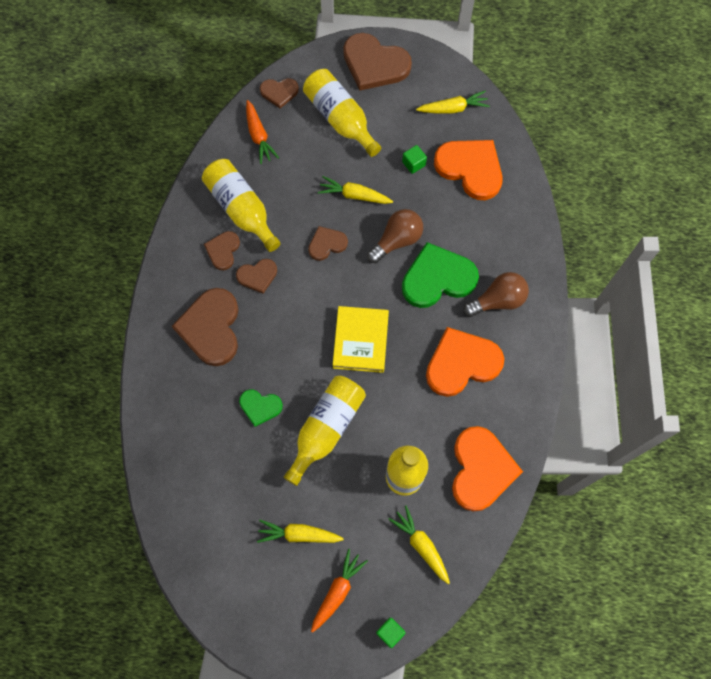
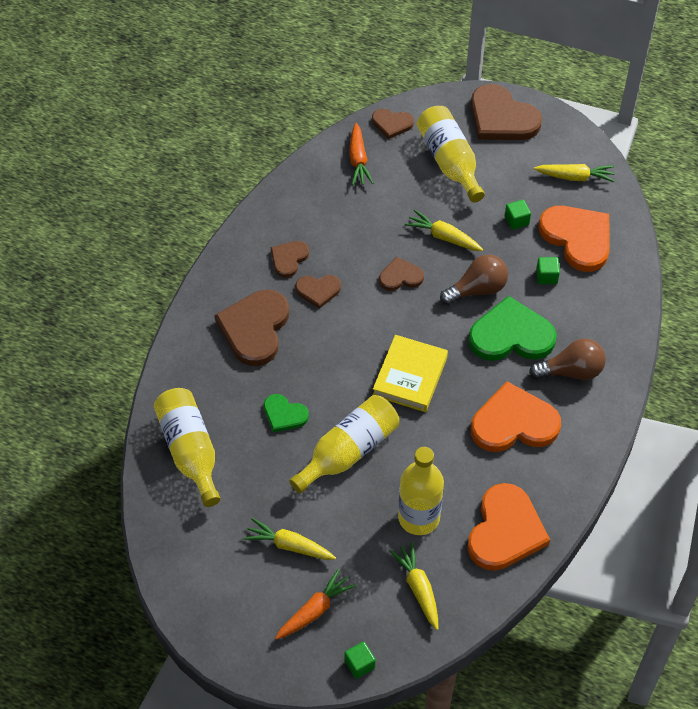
camera: 15 degrees right, 15 degrees down
yellow bottle [202,159,281,252] -> yellow bottle moved to [154,388,221,507]
none -> green cube [536,257,560,284]

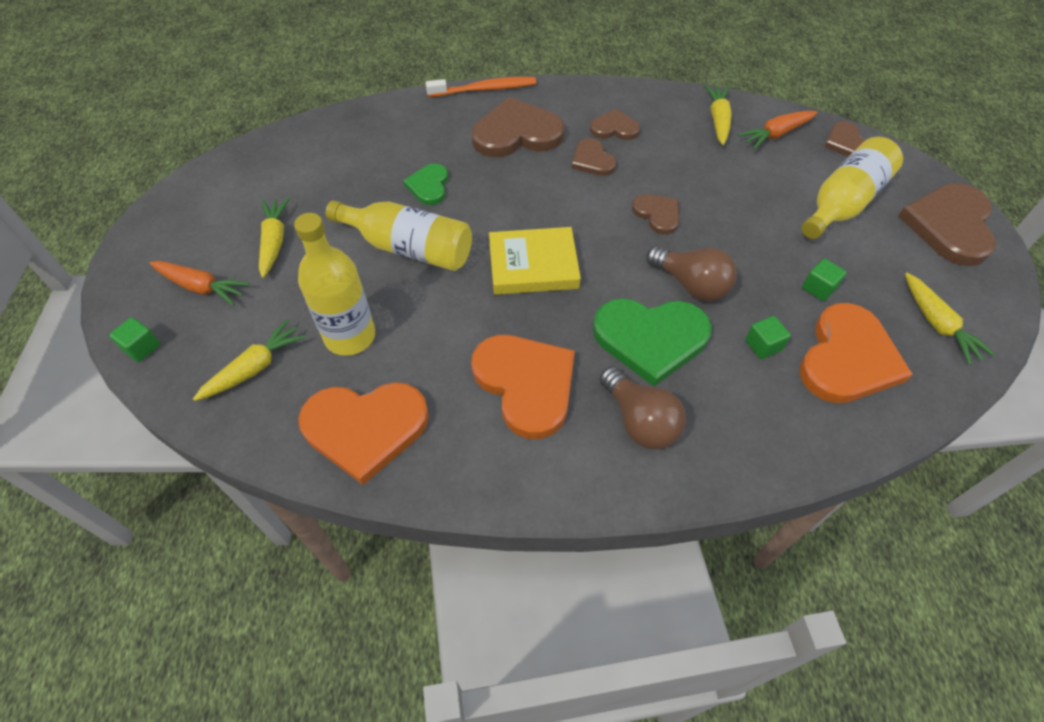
camera: 65 degrees right, 0 degrees up
yellow bottle [154,388,221,507] -> none
yellow carrot [405,210,483,251] -> yellow carrot moved to [705,85,732,145]
green heart [468,296,557,361] -> green heart turned 120 degrees clockwise [593,298,712,386]
none -> orange toothbrush [426,77,536,97]

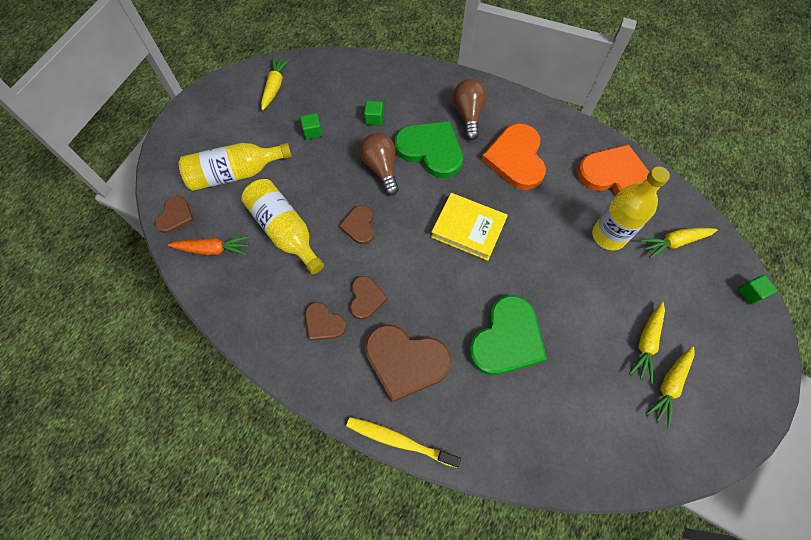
camera: 150 degrees left, 10 degrees up
orange carrot [149,261,250,306] -> none
yellow bottle [326,200,472,271] -> yellow bottle moved to [241,179,324,274]
green heart [403,164,448,205] -> green heart [469,295,547,375], size x1.87
orange toothbrush [426,77,536,97] -> yellow toothbrush [346,417,461,468]
yellow carrot [705,85,732,145] -> yellow carrot moved to [646,346,694,428]
orange heart [799,303,913,403] -> none
brown heart [899,183,996,266] -> none

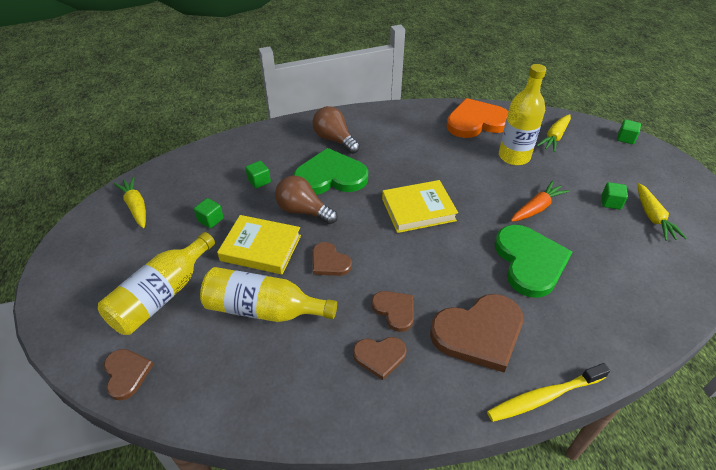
camera: 40 degrees left, 20 degrees down
orange carrot [168,236,249,255] -> orange carrot moved to [511,181,569,222]
orange heart [481,123,546,190] -> none
yellow carrot [629,302,665,384] -> green cube [601,182,628,210]
none -> yellow book [217,215,301,275]

